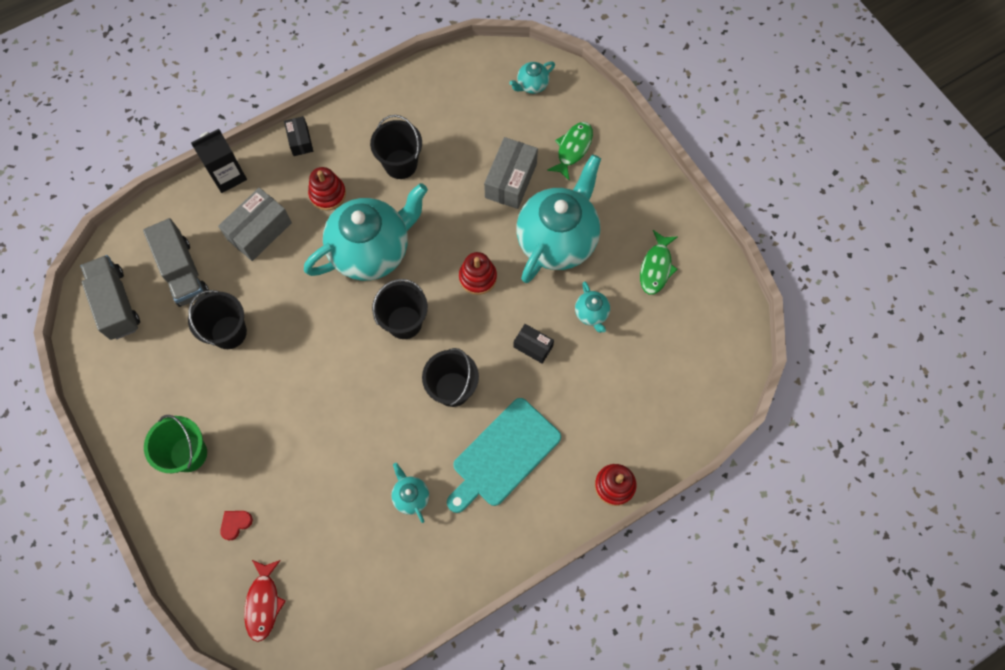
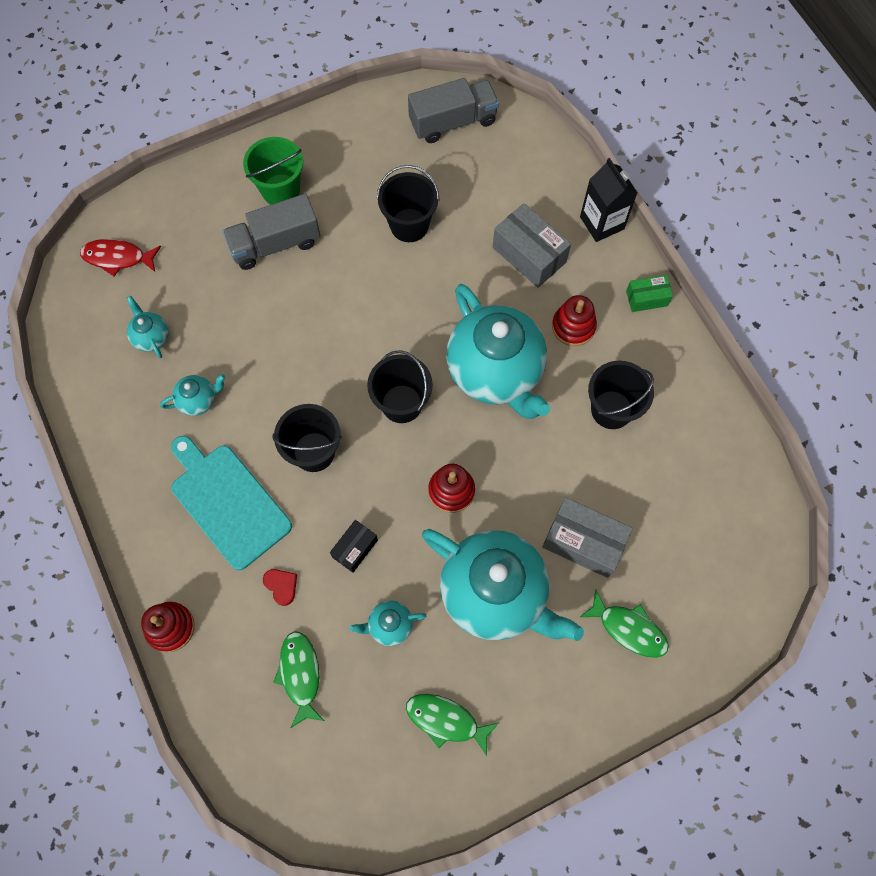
camera: 95 degrees right, 0 degrees up
grey truck [143,218,209,307] -> grey truck moved to [223,194,320,270]
red heart [220,511,253,540] -> red heart moved to [263,569,297,606]
black box [284,116,313,156] -> green box [626,275,673,312]
turquoise teapot [509,61,555,94] -> turquoise teapot moved to [127,296,169,358]
none -> green fish [273,631,324,728]

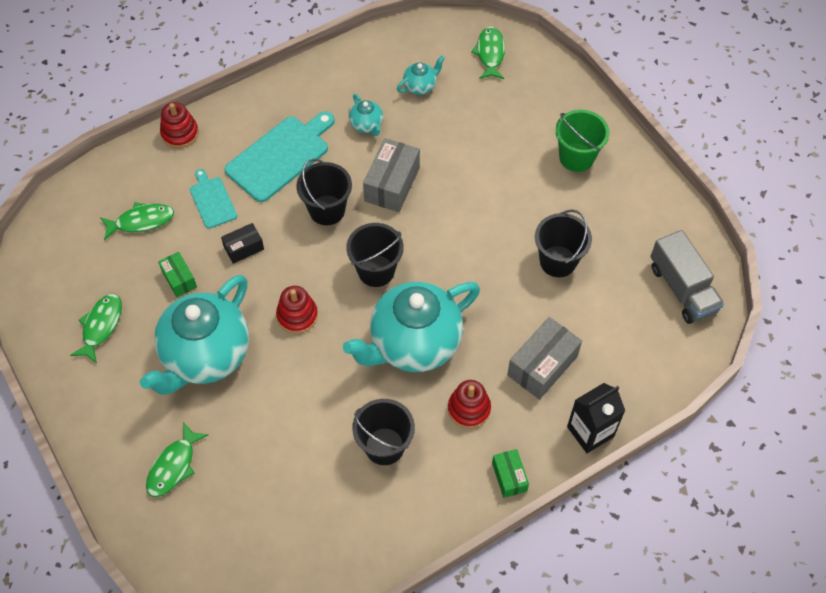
camera: 85 degrees right, 10 degrees down
red fish [80,239,161,276] -> green fish [471,26,505,79]
grey truck [223,194,320,270] -> none
red heart [263,569,297,606] -> turquoise cutting board [190,169,237,229]
black box [330,520,378,573] -> black box turned 60 degrees counterclockwise [221,223,264,264]
turquoise teapot [350,600,426,646] -> green box [158,252,197,297]
grey box [542,497,633,578] -> grey box moved to [363,138,420,212]

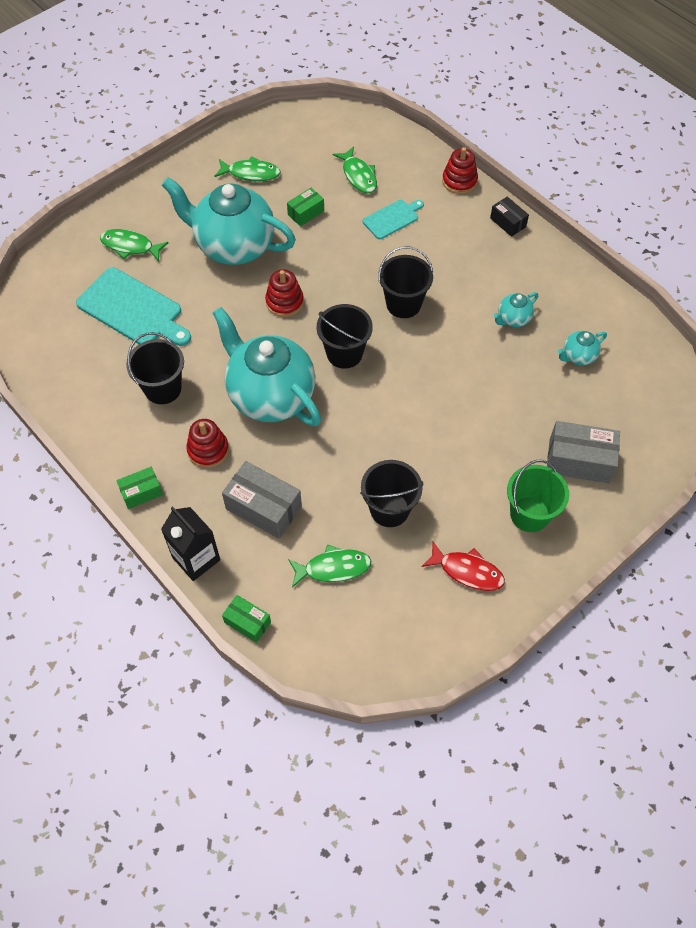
camera: 80 degrees right, 0 degrees up
black box [221,223,264,264] -> black box moved to [490,197,529,237]
turquoise cutting board [225,111,335,202] -> turquoise cutting board moved to [76,268,191,346]
grey box [363,138,420,212] -> grey box moved to [547,421,620,483]
turquoise teapot [397,56,445,95] -> turquoise teapot turned 105 degrees clockwise [558,331,607,365]
green fish [471,26,505,79] -> green fish moved to [288,545,371,588]
grey truck [650,230,724,324] -> none
none -> green box [222,595,271,643]
none -> red fish [421,542,505,591]

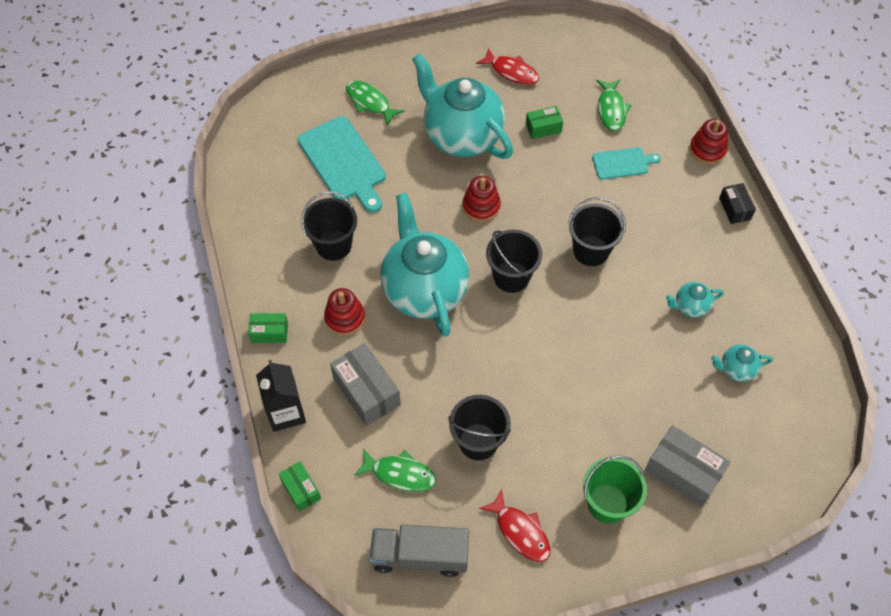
camera: 25 degrees right, 0 degrees up
green fish [214,156,281,181] -> red fish [476,48,539,85]
none -> grey truck [370,525,469,577]

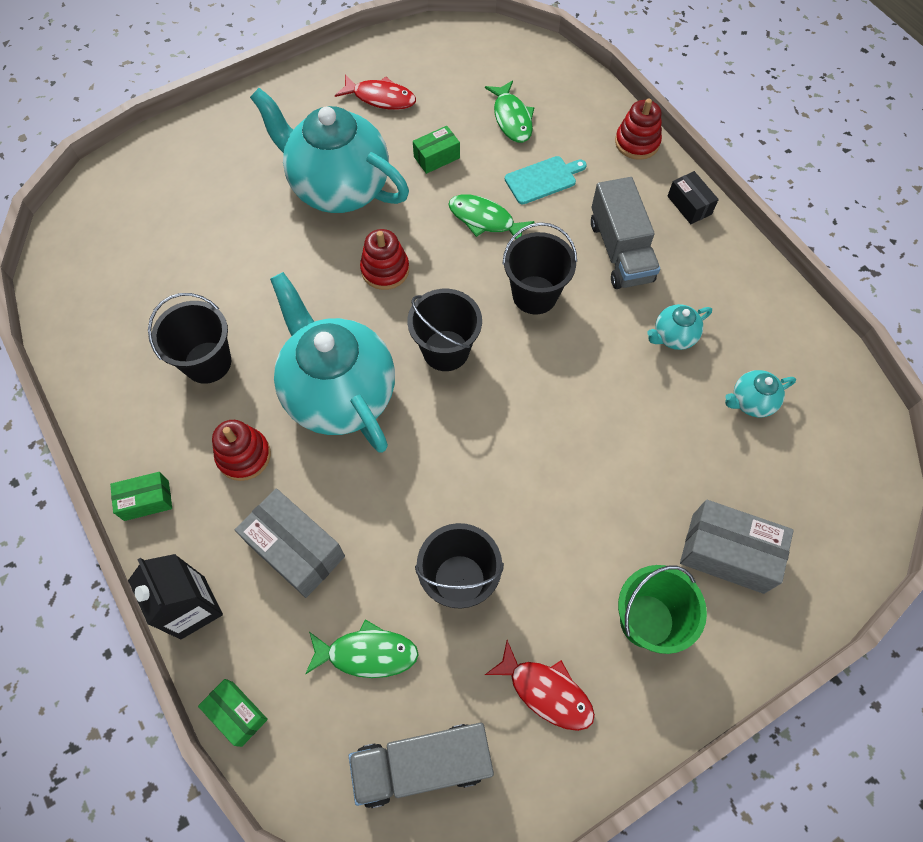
camera: 15 degrees left, 5 degrees up
turquoise cutting board [297,116,386,213] -> none
green fish [346,81,404,126] -> green fish moved to [448,195,535,239]
none -> grey truck [591,177,660,289]

